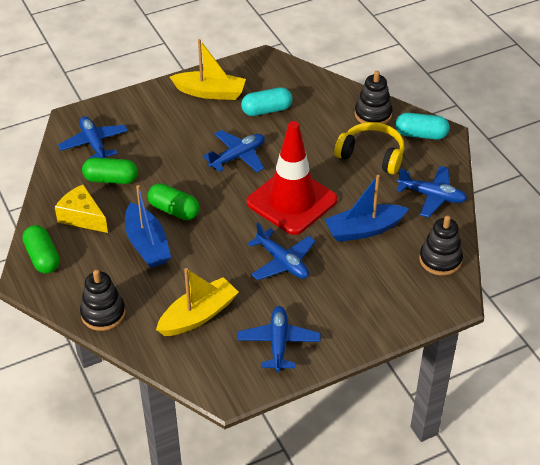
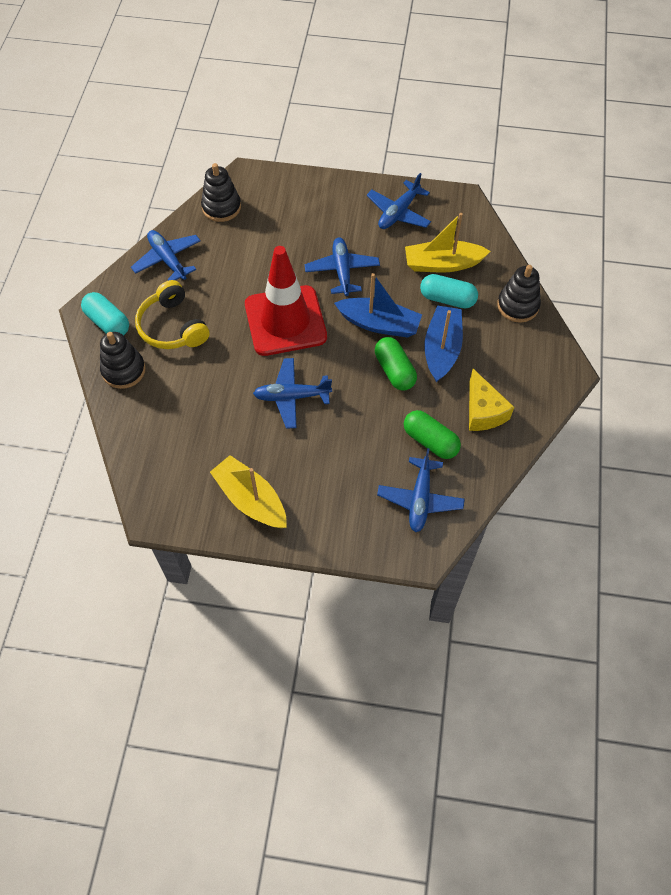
camera: 145 degrees left, 15 degrees up
green capsule [22,225,60,273] -> none
turquoise capsule [241,87,292,116] -> turquoise capsule moved to [420,274,478,309]
blue boat [324,175,409,242] -> blue boat moved to [334,273,422,338]

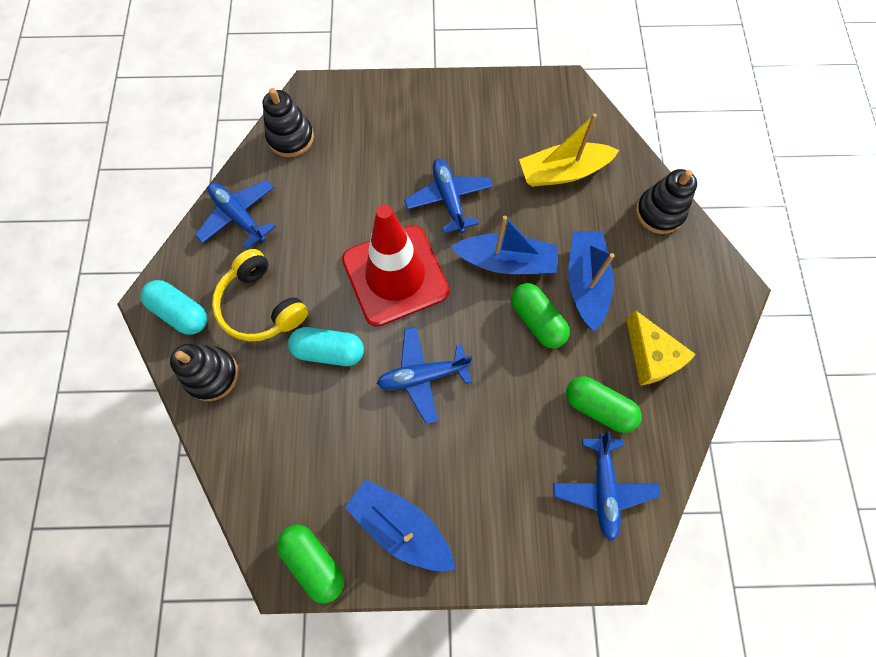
camera: 10 degrees left, 10 degrees up
yellow boat [210,455,287,528] -> blue boat [345,479,456,571]
blue plane [367,173,431,229] -> none
turquoise capsule [420,274,478,309] -> turquoise capsule moved to [288,327,364,366]
none -> green capsule [277,524,344,603]

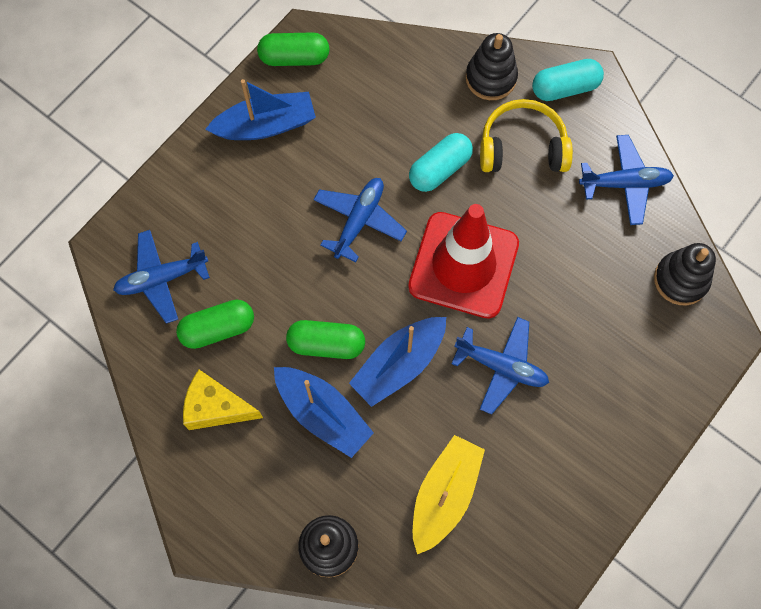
camera: 130 degrees right, 0 degrees up
blue plane [553,432,660,541] -> blue plane turned 60 degrees counterclockwise [113,230,210,324]

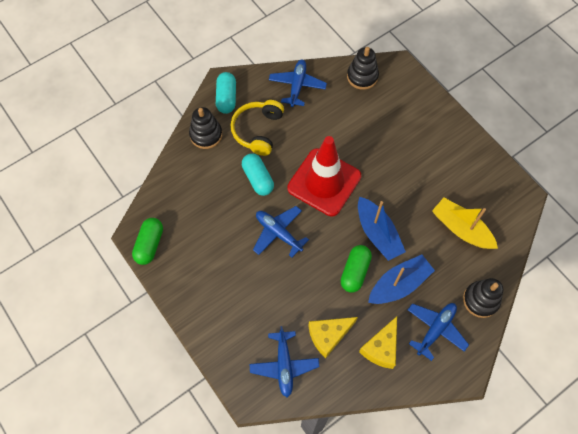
camera: 75 degrees left, 5 degrees down
green capsule [176,299,254,349] -> yellow cheese [308,317,358,358]
blue boat [205,79,316,140] -> none
blue plane [451,317,549,414] -> blue plane moved to [408,303,469,361]

